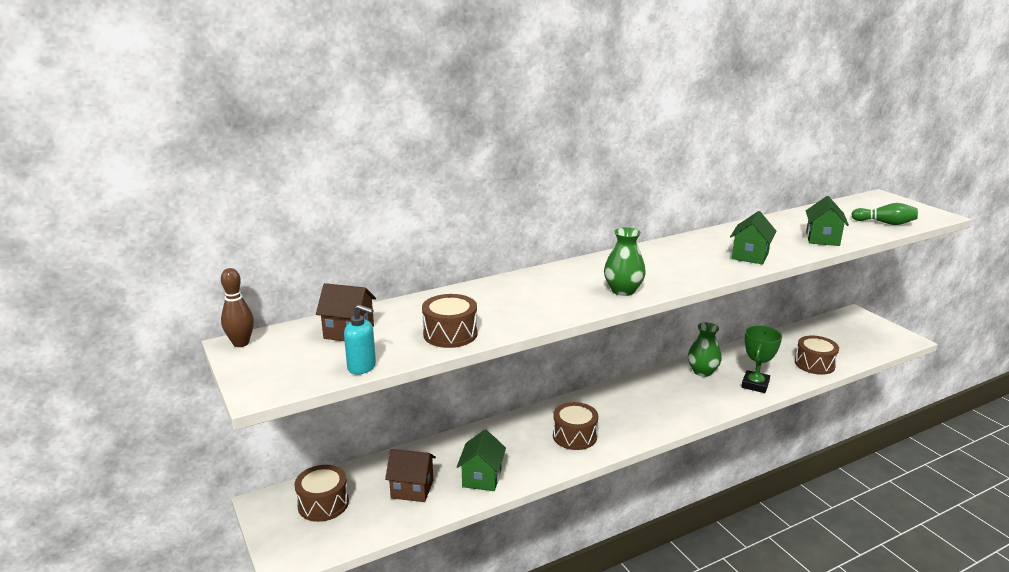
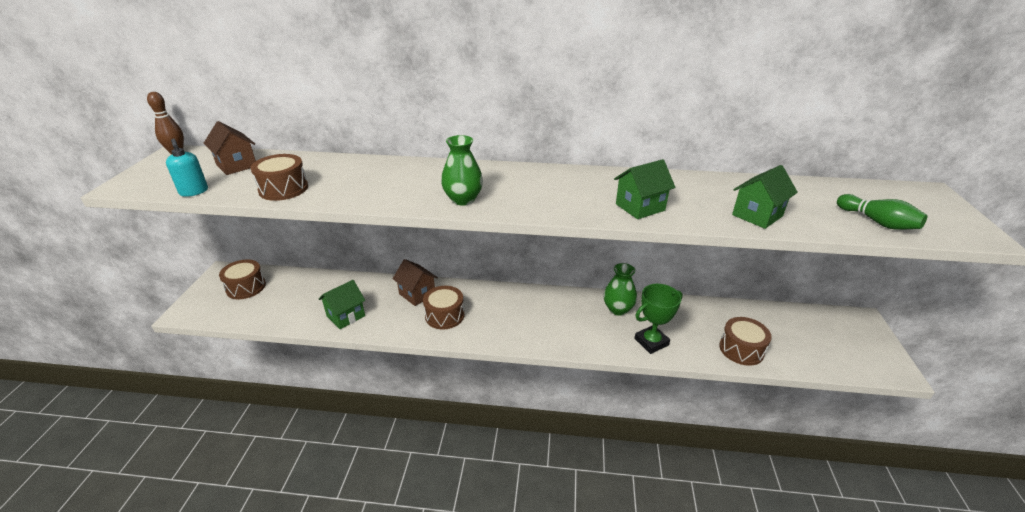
camera: 35 degrees right, 10 degrees up
brown house [385,449,436,502] -> brown house moved to [393,259,438,306]

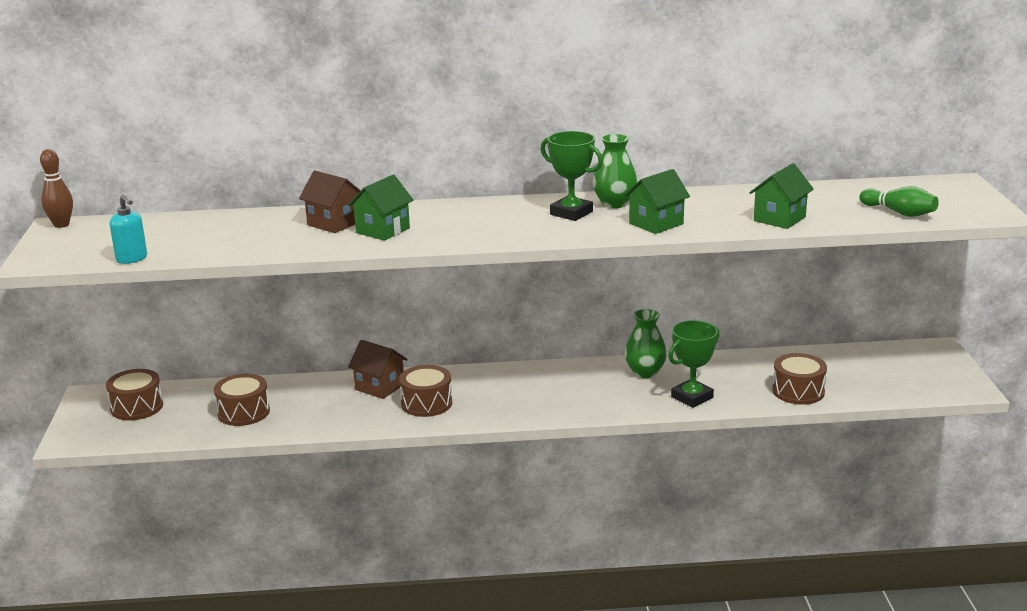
camera: 10 degrees left, 10 degrees down
brown house [203,121,256,175] -> brown house moved to [299,171,361,233]
brown drum [251,154,308,201] -> brown drum moved to [214,374,270,426]
green house [319,280,365,329] -> green house moved to [348,175,414,241]
green vase [441,135,483,206] -> green vase moved to [592,134,637,208]
none -> green trophy [540,131,603,221]

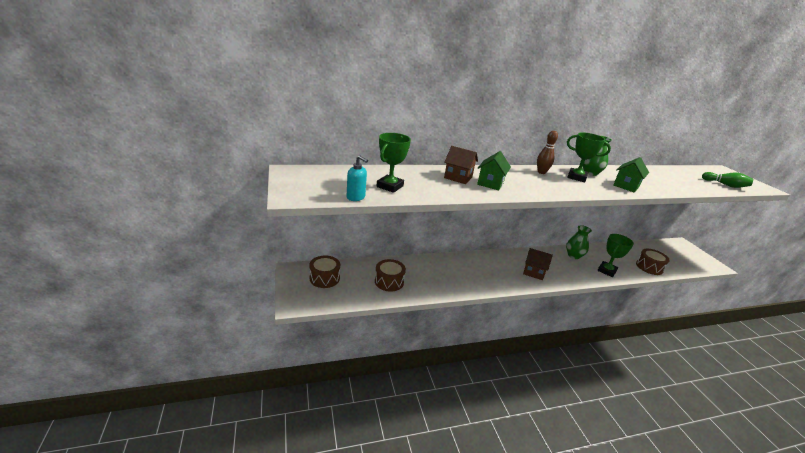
camera: 15 degrees left, 5 degrees up
brown bowling pin [40,149,73,228] -> brown bowling pin moved to [537,131,558,174]
brown house [348,340,408,399] -> brown house moved to [523,248,553,280]
brown drum [399,365,452,417] -> none
green house [749,163,814,229] -> none
none -> green trophy [376,133,411,193]

